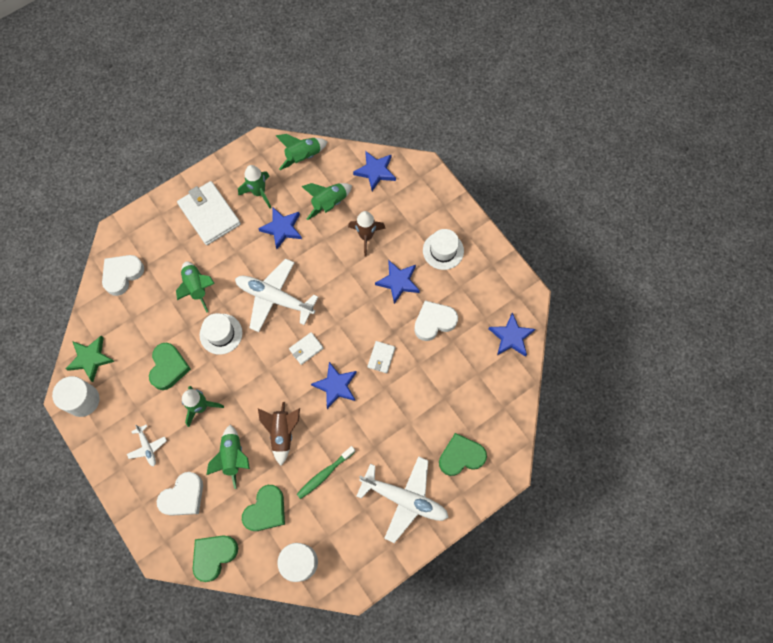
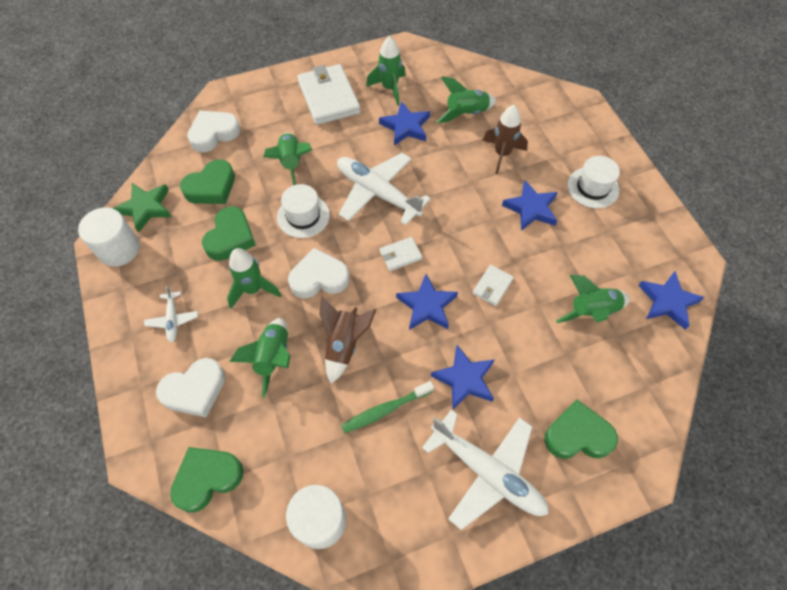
camera: 15 degrees right, 10 degrees down
green heart [242,485,285,531] -> green heart moved to [180,159,235,204]
green rocket [276,134,328,170] -> green rocket moved to [556,275,630,323]
blue star [353,151,396,191] -> blue star moved to [431,345,495,410]
white heart [414,301,458,341] -> white heart moved to [288,248,349,299]

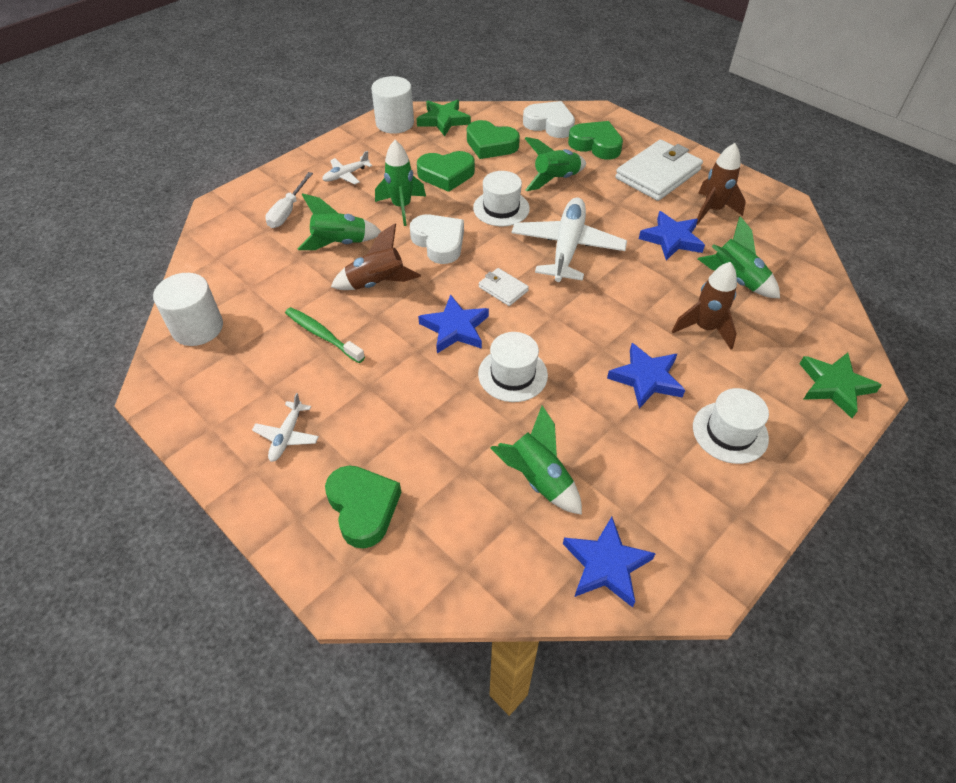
camera: 65 degrees right, 10 degrees down
white heart [156,358,226,417] -> white screwdriver [265,172,313,228]
green heart [170,447,244,513] -> green heart moved to [568,121,623,160]
green rocket [366,36,406,105] -> brown rocket [697,143,746,225]
white plane [422,410,549,530] -> white plane [252,393,319,462], size x0.48
blue star [431,345,495,410] -> none
white wallet [473,265,514,306] -> white hat [478,332,548,402]
none -> green star [800,353,882,418]

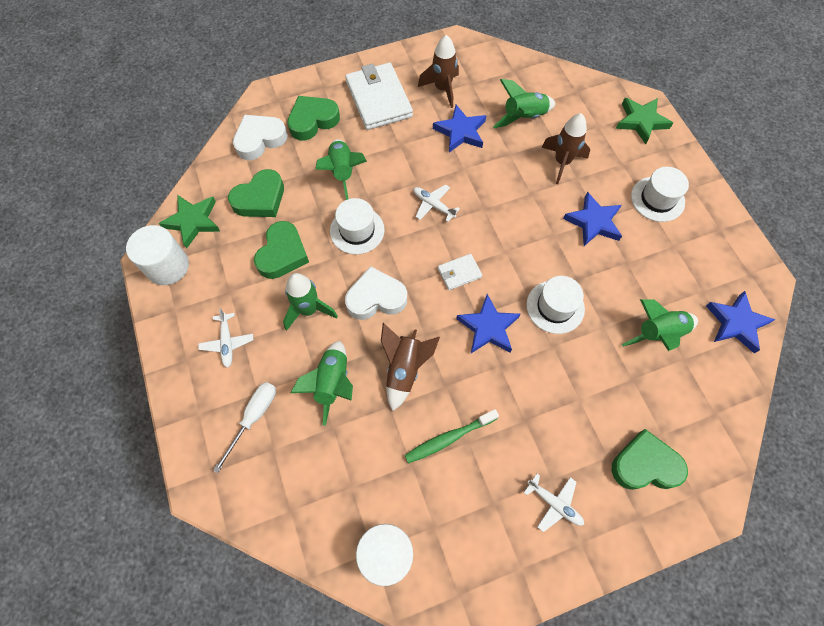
camera: 65 degrees left, 15 degrees up
white screwdriver [265,172,313,228] -> white screwdriver turned 105 degrees counterclockwise [213,382,276,473]
white plane [512,197,627,282] -> white plane [413,184,460,222], size x0.48

